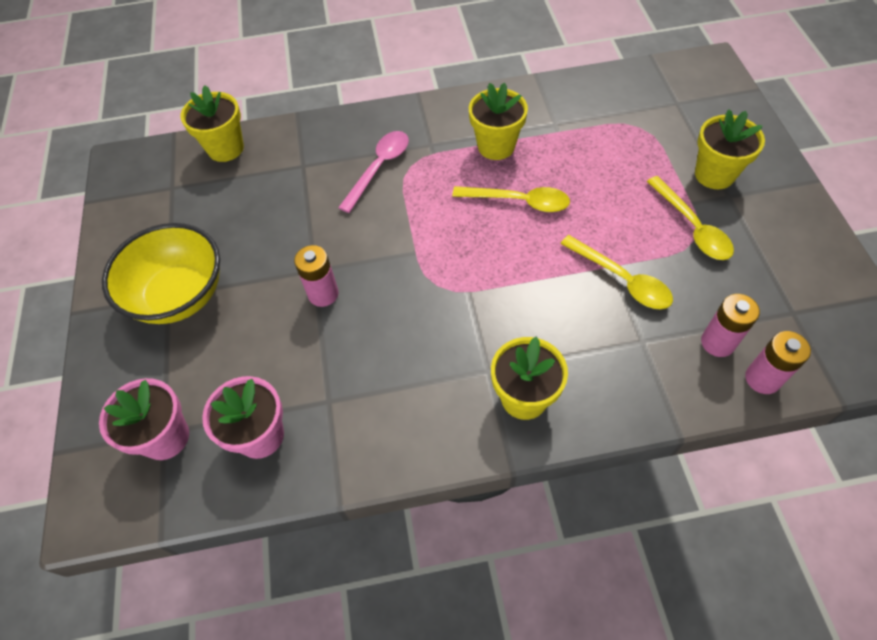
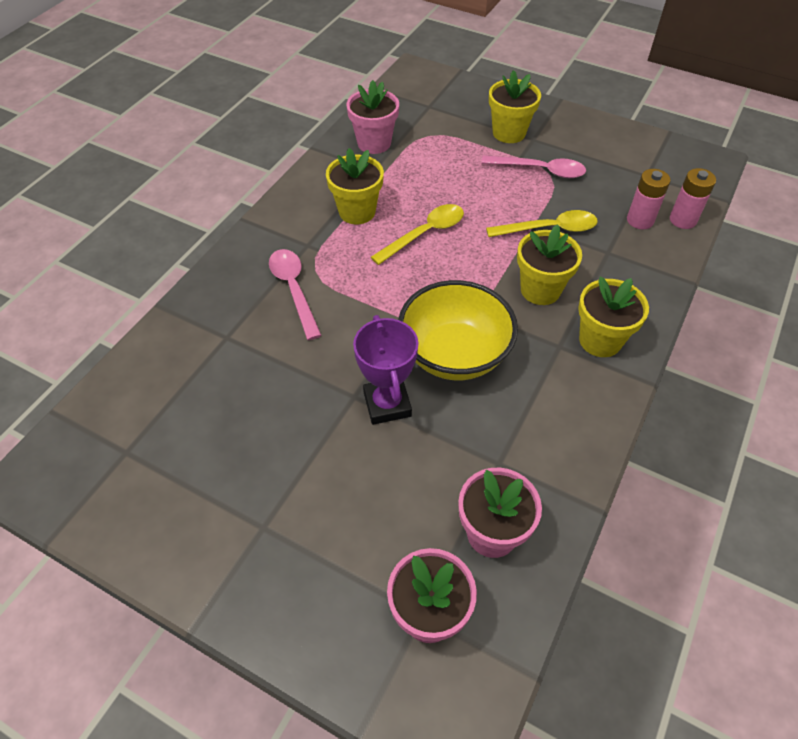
camera: 55 degrees left, 5 degrees down
yellow bowl [102,223,220,324] -> yellow bowl moved to [398,280,518,380]
yellow flower pot [181,85,244,162] -> yellow flower pot moved to [517,224,582,305]
pink battery [294,245,339,307] -> purple trophy [353,315,418,425]
yellow spoon [647,176,734,260] -> pink spoon [481,155,586,178]
none -> pink flower pot [347,80,399,154]

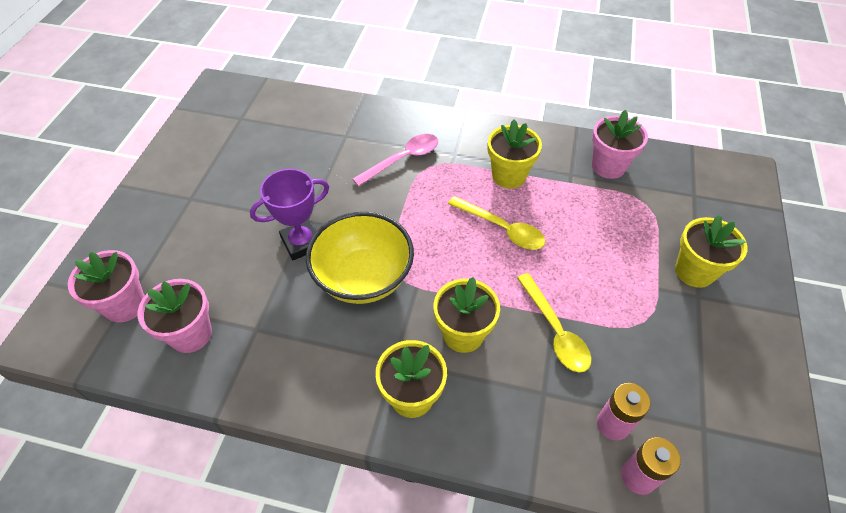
camera: 75 degrees right, 0 degrees up
pink spoon [481,155,586,178] -> none

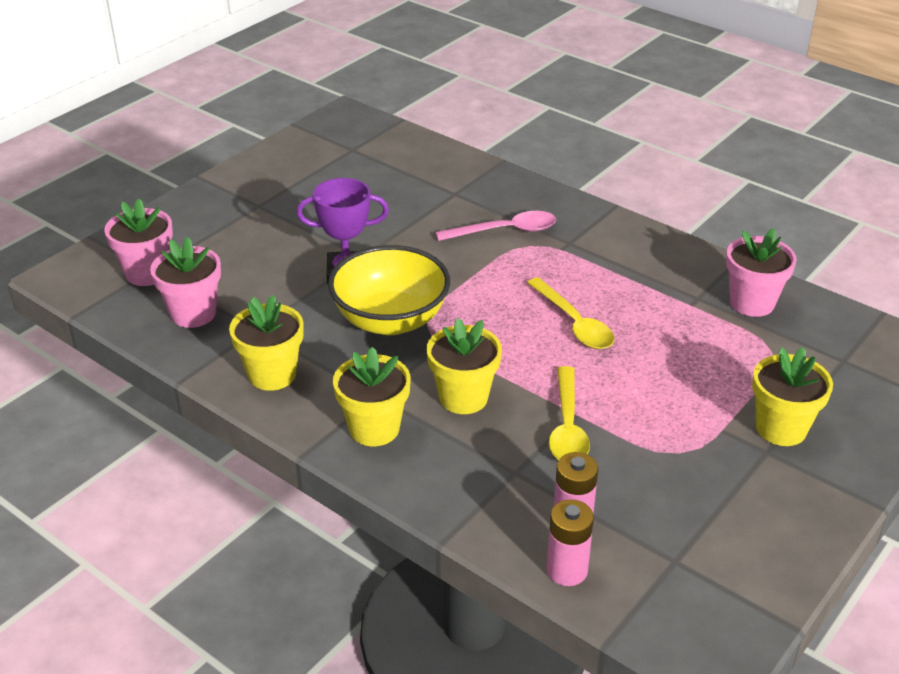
camera: 25 degrees right, 15 degrees down
yellow flower pot [488,120,542,189] -> yellow flower pot moved to [229,295,303,391]

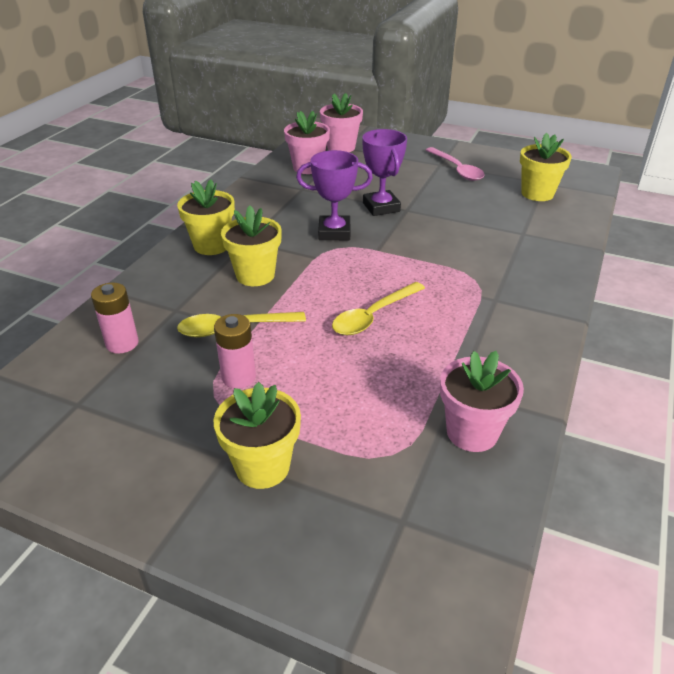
camera: 75 degrees right, 0 degrees up
yellow flower pot [229,295,303,391] -> yellow flower pot moved to [520,133,572,201]
yellow bowl [328,245,450,335] -> purple trophy [296,150,373,240]
pink spoon [436,211,556,241] -> pink spoon moved to [426,147,485,181]
pink battery [546,499,594,586] -> pink battery moved to [214,314,256,389]

